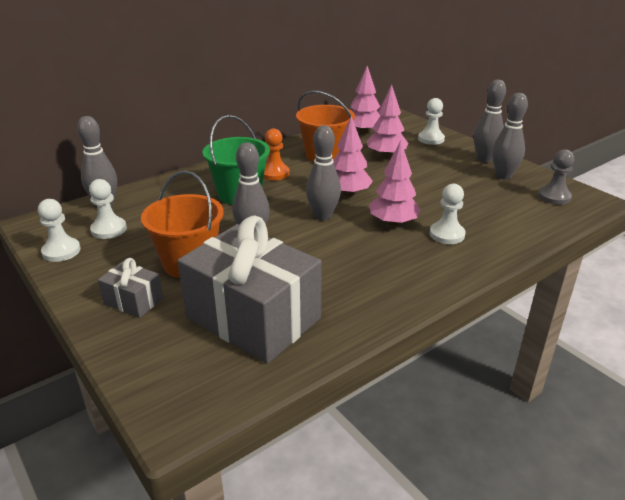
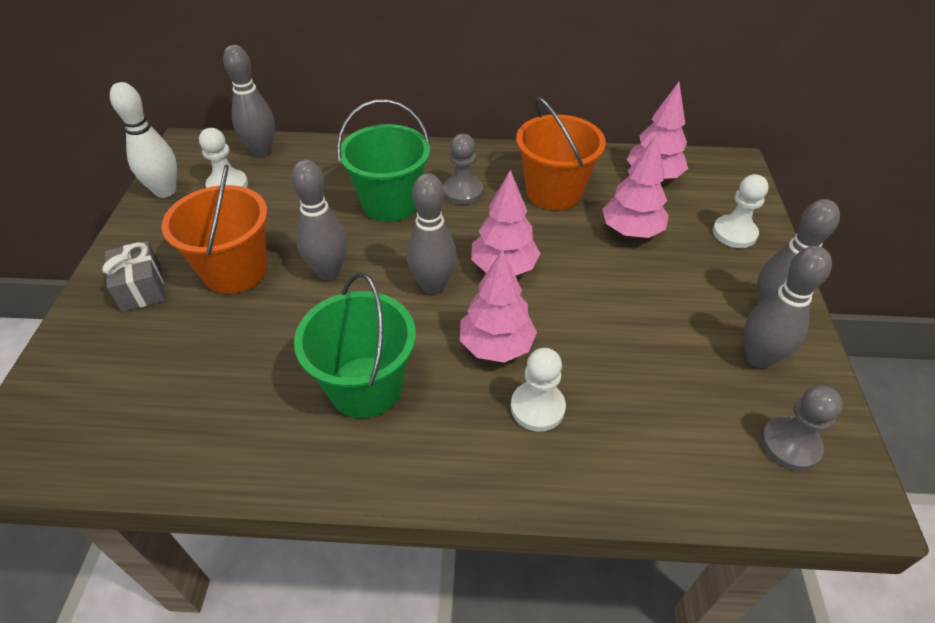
camera: 40 degrees right, 15 degrees up
white pawn [38,199,81,262] -> white bowling pin [110,82,177,198]
grey gift [178,216,322,364] -> none
orange pawn [264,129,290,180] -> grey pawn [443,134,483,205]
none -> green bucket [294,273,416,418]

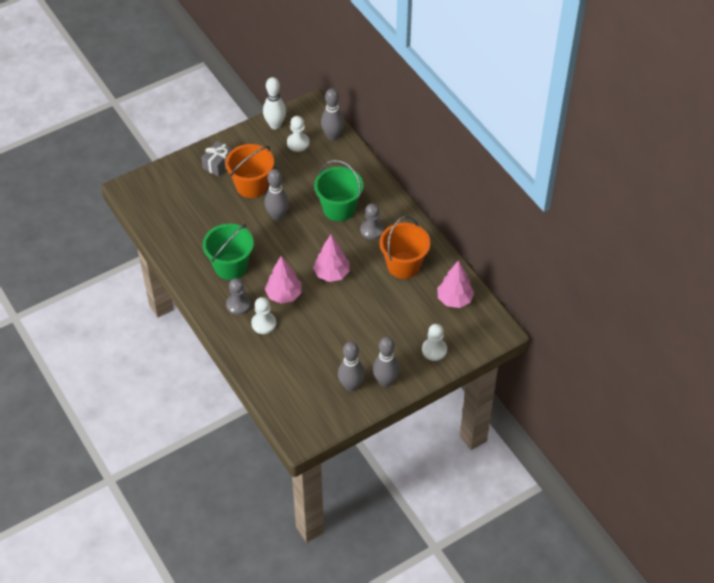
camera: 55 degrees right, 5 degrees up
grey bowling pin [407,173,457,294] -> none
pink tree [602,134,669,238] -> none
grey pawn [761,385,843,471] -> grey pawn moved to [226,278,251,315]

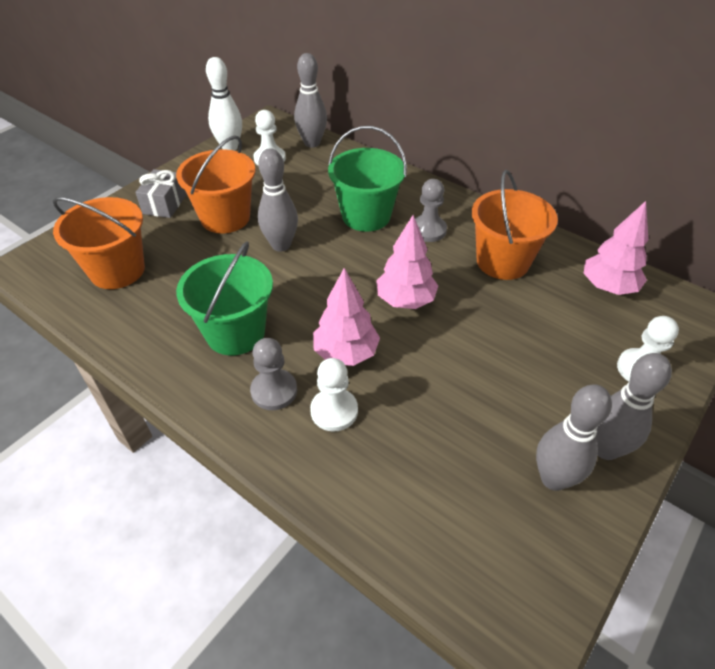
camera: 20 degrees left, 5 degrees down
none -> orange bucket [53,197,145,289]

